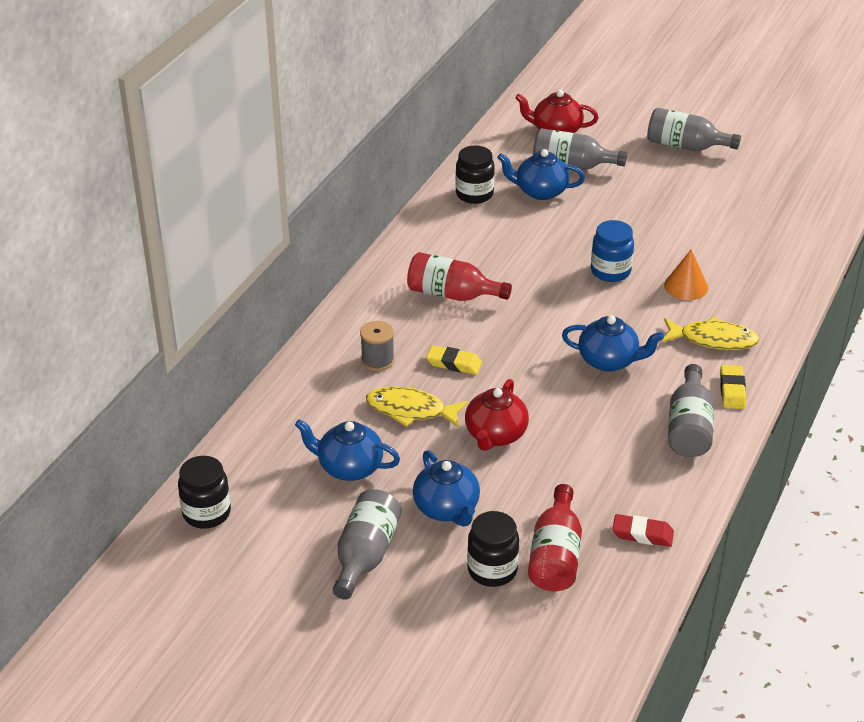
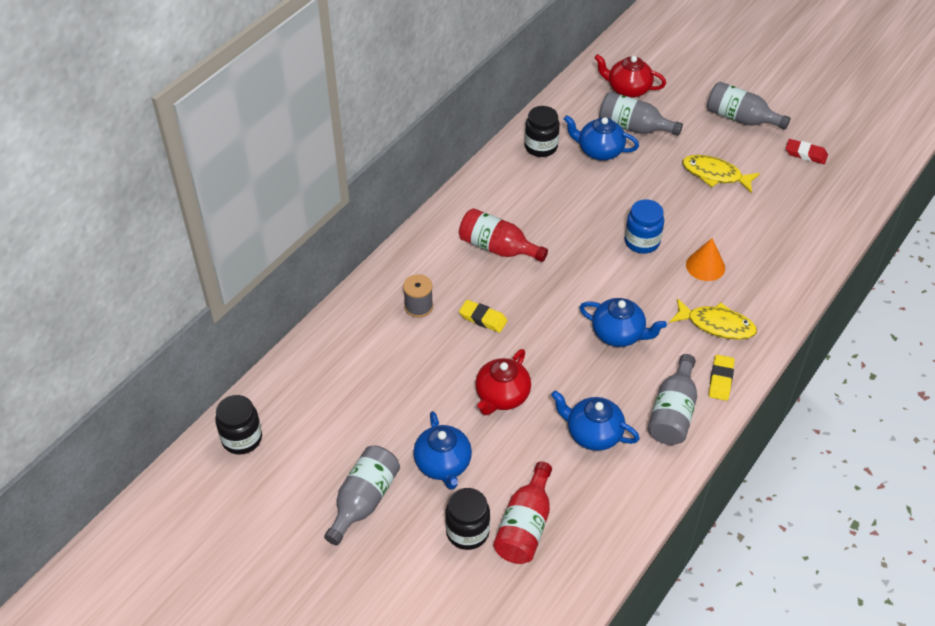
camera: 10 degrees right, 10 degrees up
blue teapot [295,419,400,481] -> blue teapot moved to [551,390,640,451]
yellow fish [366,387,468,428] -> yellow fish moved to [682,155,760,193]
red eraser [612,514,674,547] -> red eraser moved to [786,139,828,164]

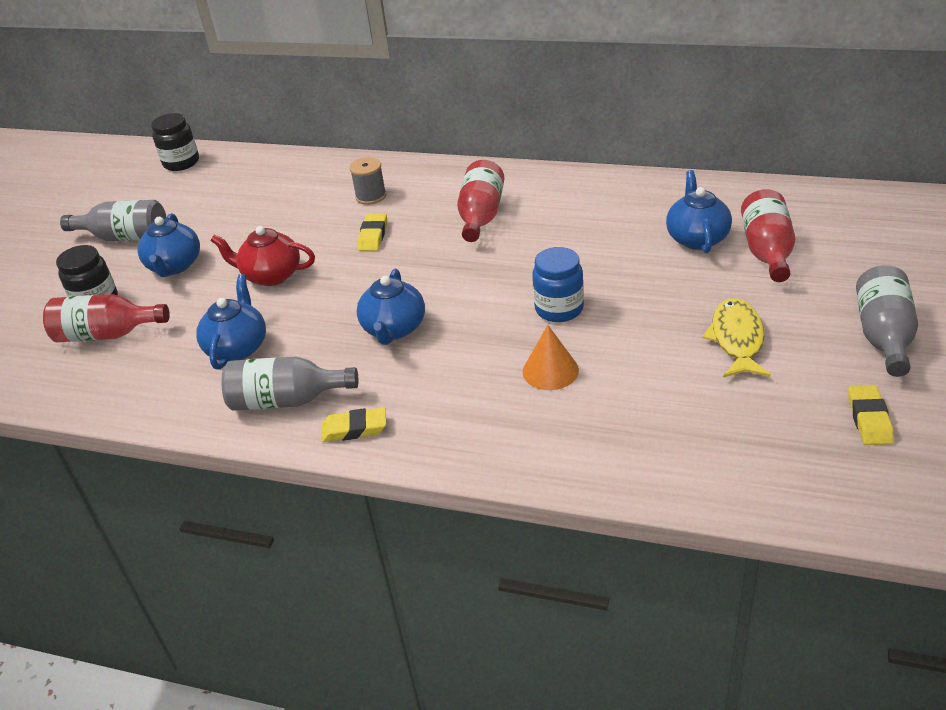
camera: 75 degrees right, 10 degrees down
blue teapot [413,411,472,490] -> blue teapot turned 60 degrees counterclockwise [138,213,200,277]
black jar [525,106,560,157] -> none
red teapot [594,54,666,98] -> none
grey bottle [599,92,683,136] -> red bottle [741,189,795,282]
yellow fish [669,298,757,340] -> none
red eraser [786,139,828,164] -> yellow eraser [848,385,894,445]

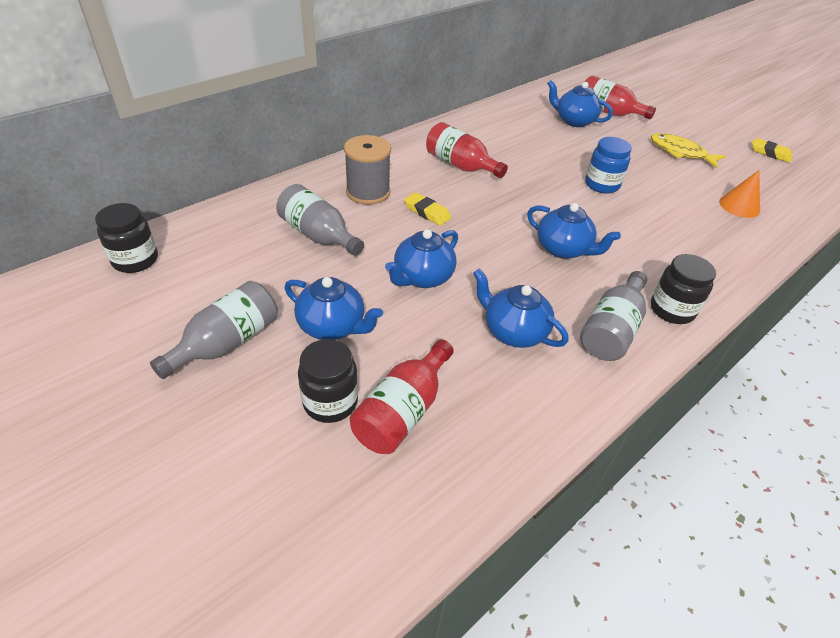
camera: 65 degrees left, 5 degrees up
red teapot [210,226,315,286] -> blue teapot [385,229,458,288]
yellow eraser [321,407,386,442] -> black jar [651,254,716,324]
grey spool [349,157,387,205] -> grey spool [344,135,391,205], size x1.53
orange cone [523,325,579,390] -> orange cone moved to [719,170,760,218]
grey bottle [856,265,918,377] -> grey bottle moved to [276,184,364,256]

